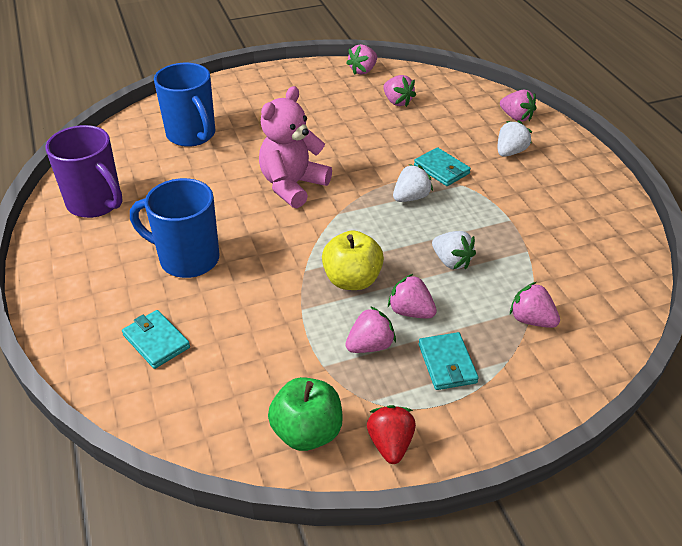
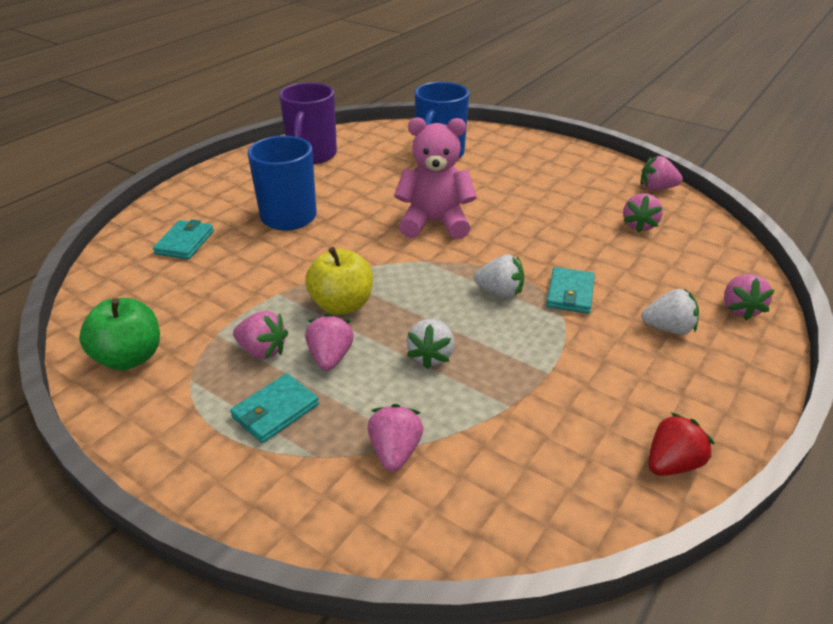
camera: 55 degrees right, 5 degrees down
red strawberry [367,405,416,464] -> red strawberry moved to [648,412,715,476]

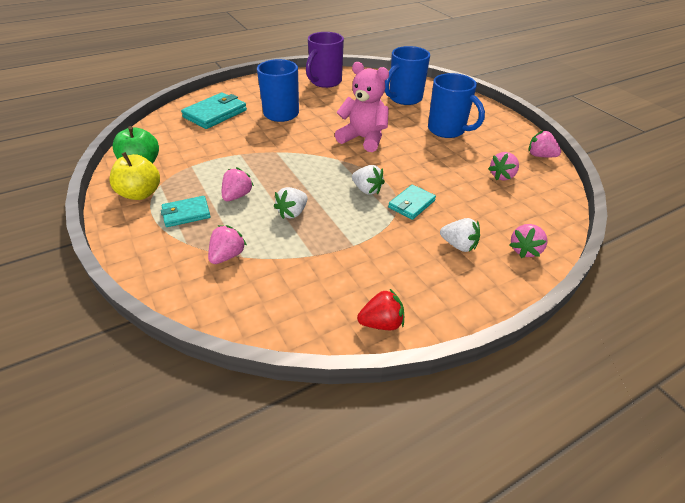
camera: 25 degrees right, 5 degrees up
turquoise wallet [153,219,214,259] -> turquoise wallet [181,92,247,129], size x1.62
pink strawberry [233,311,288,359] -> none
yellow apple [305,247,373,315] -> yellow apple moved to [109,152,160,200]
none -> blue mug [428,73,485,138]

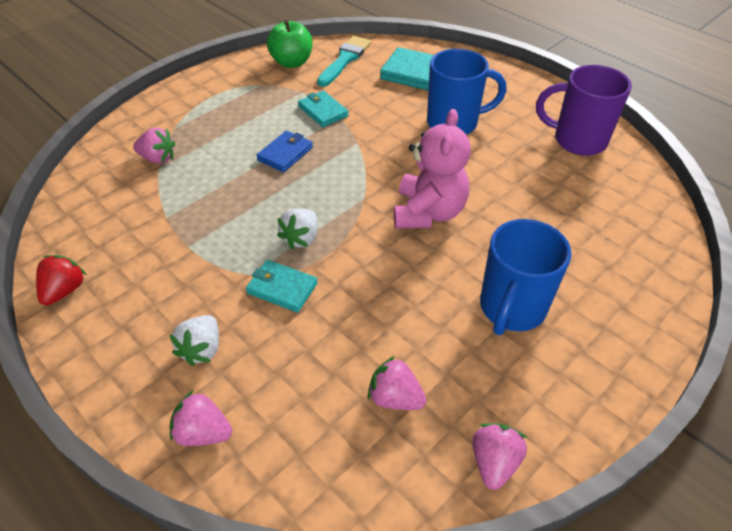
camera: 75 degrees right, 5 degrees up
yellow apple [109,152,160,200] -> none
turquoise wallet [161,196,211,227] -> turquoise wallet moved to [298,91,349,127]
pink strawberry [222,167,254,201] -> none
white strawberry [274,187,308,219] -> none
red strawberry [357,289,404,330] -> red strawberry turned 135 degrees counterclockwise [36,255,87,305]
blue mug [385,46,430,105] -> none
none -> blue wallet [256,131,313,172]
none -> turquoise brush [317,36,371,87]

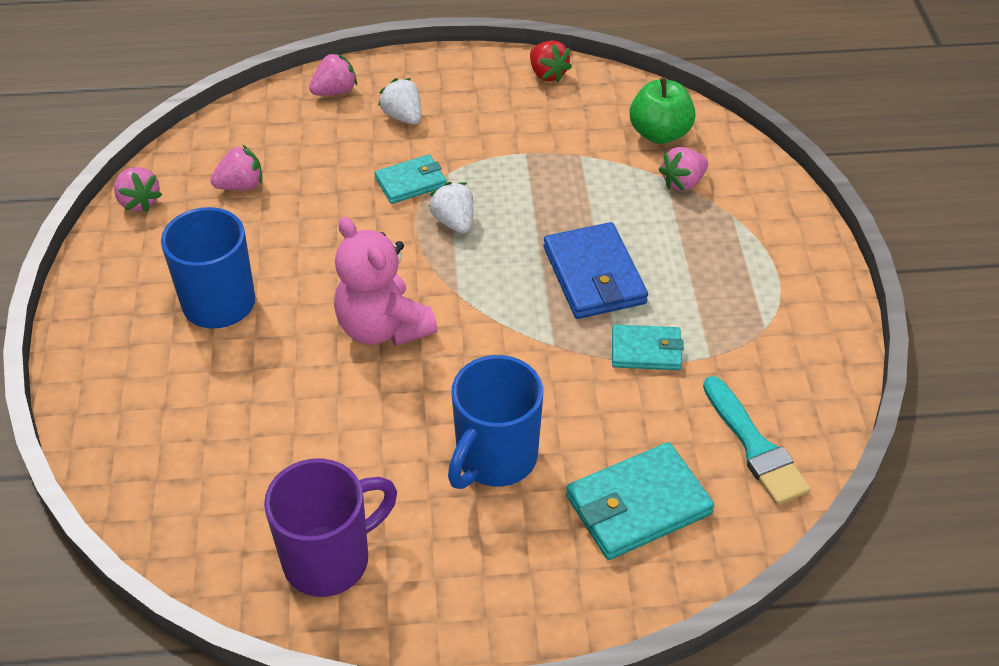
camera: 130 degrees right, 0 degrees up
blue wallet [256,131,313,172] -> blue wallet [544,222,648,319], size x1.62
green apple [267,19,313,68] -> green apple moved to [630,77,696,144]

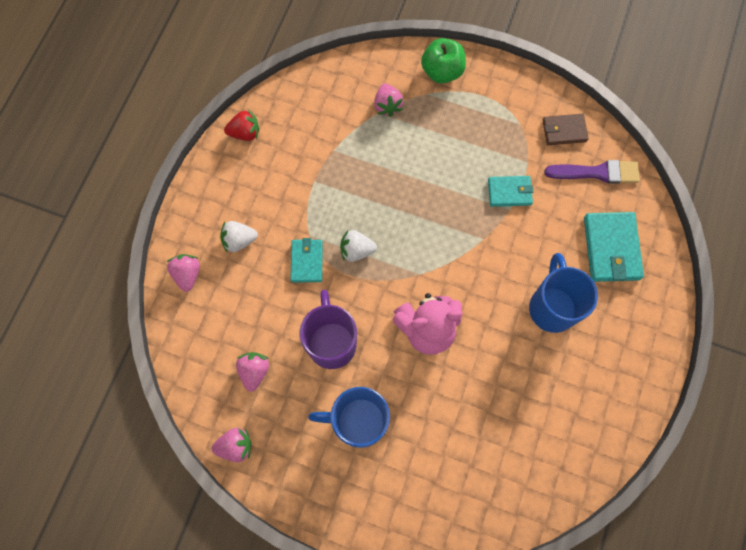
camera: 65 degrees left, 25 degrees up
purple mug [264,459,397,597] -> purple mug moved to [300,290,357,369]
blue mug [448,355,543,489] -> blue mug turned 150 degrees counterclockwise [529,253,598,333]
blue wallet [544,222,648,319] -> none
turquoise wallet [612,325,684,370] -> turquoise wallet turned 60 degrees clockwise [488,176,533,207]
green apple [630,77,696,144] -> green apple moved to [421,38,466,83]
turquoise brush [703,376,811,505] -> purple brush [544,160,640,184]
none -> brown wallet [543,114,588,145]

